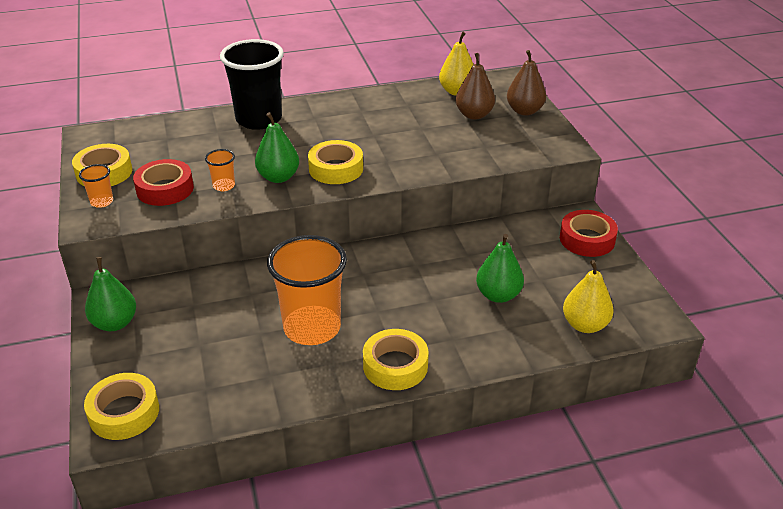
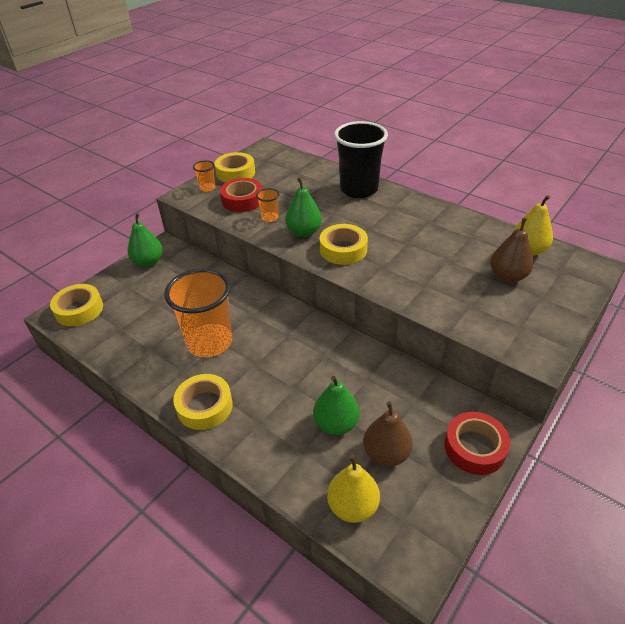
camera: 55 degrees right, 5 degrees up
brown pear [507,50,546,115] -> brown pear moved to [363,401,413,466]

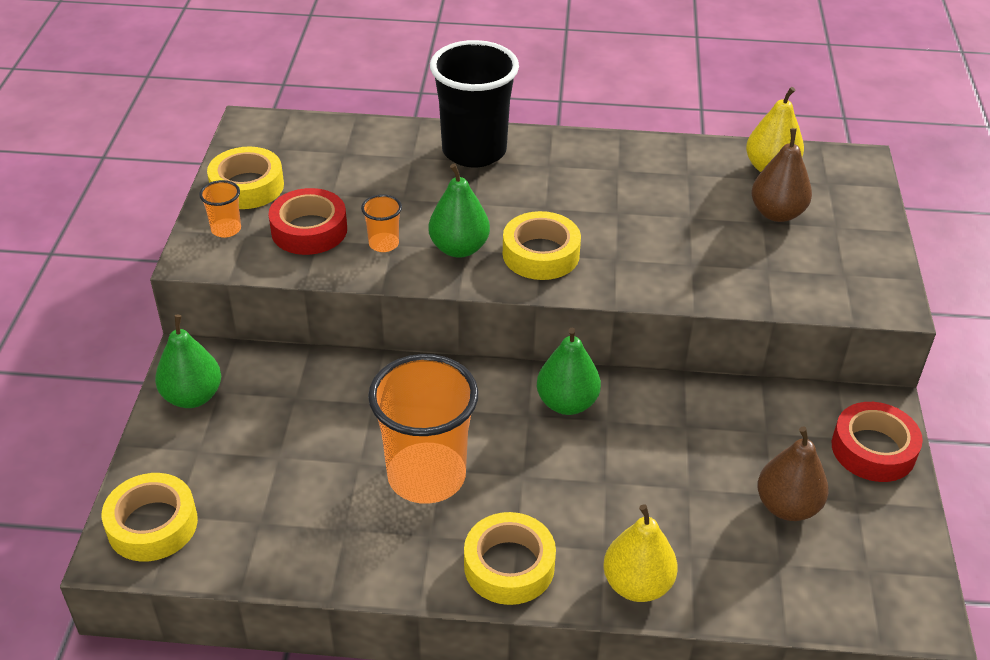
camera: 35 degrees left, 0 degrees up
green pear [313,376,360,435] -> green pear moved to [537,328,601,415]
yellow pear [327,455,380,523] -> yellow pear moved to [603,504,678,602]

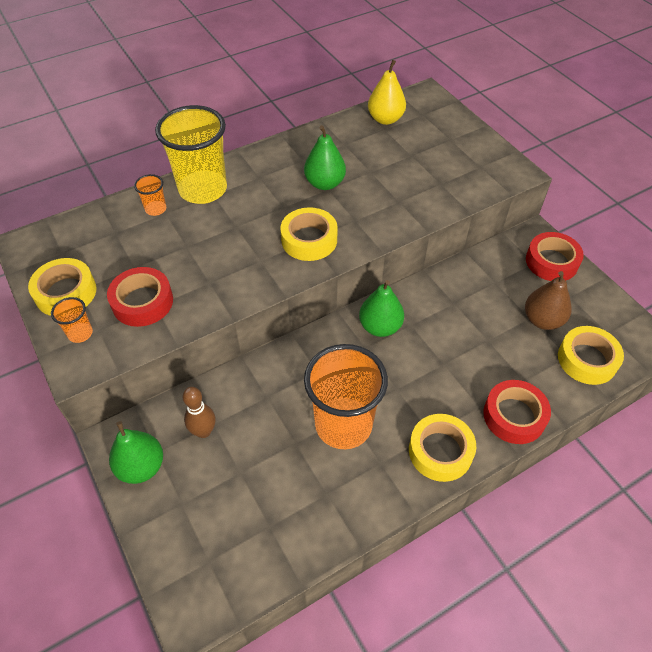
camera: 35 degrees left, 10 degrees up
yellow tape [102,473,198,561] -> yellow tape moved to [558,326,624,385]
orange cup [361,194,402,252] -> orange cup moved to [134,174,166,216]
green pear [429,163,490,258] -> green pear moved to [304,125,346,190]
black cup [430,40,519,167] -> yellow cup [155,105,227,204]
yellow pear [603,504,678,602] -> red tape [483,380,551,444]
brown pear [751,128,812,222] -> none
none -> brown bowling pin [182,387,216,438]

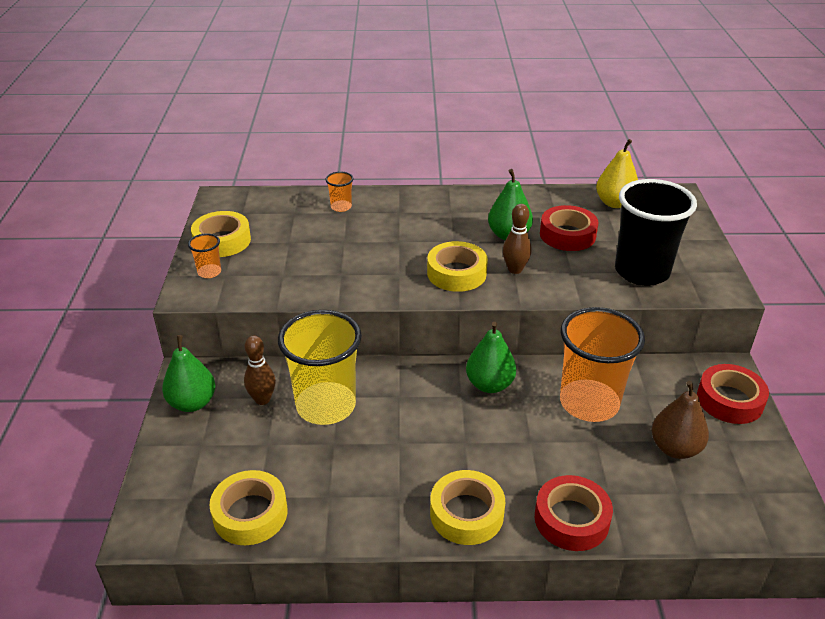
camera: 30 degrees right, 15 degrees down
red tape [107,267,173,327] -> red tape moved to [540,205,599,251]
yellow cup [155,105,227,204] -> yellow cup moved to [278,310,362,425]
orange cup [304,344,388,449] -> orange cup moved to [560,307,645,422]
yellow tape [558,326,624,385] -> yellow tape moved to [210,470,287,545]
none -> brown bowling pin [503,204,532,274]
none -> black cup [615,179,697,286]

